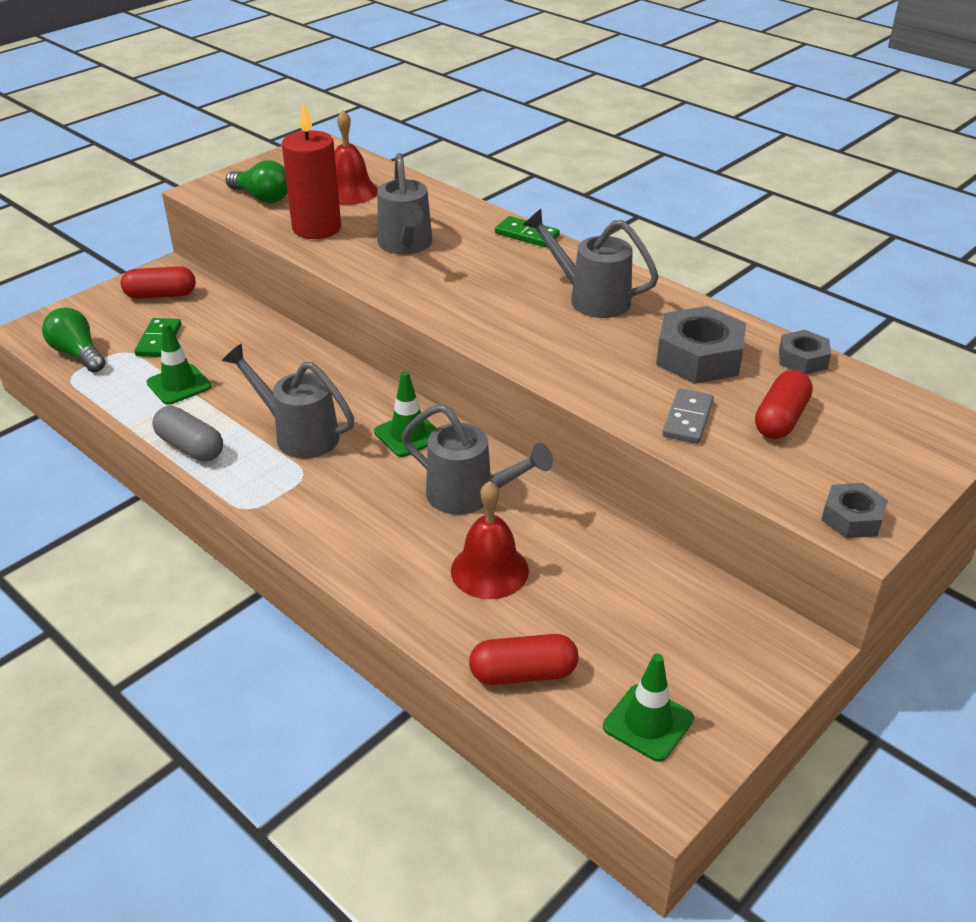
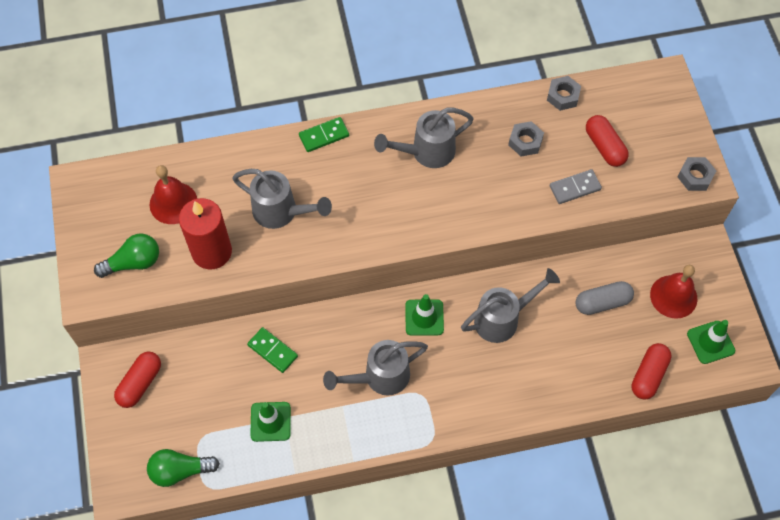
camera: 55 degrees left, 25 degrees up
green domino [134,318,181,357] -> green domino moved to [247,327,298,373]
grey capsule [152,406,223,462] -> grey capsule moved to [575,281,634,315]
red bell [451,481,529,599] -> red bell moved to [650,265,697,319]
grey nut [656,306,746,384] -> grey nut [508,121,544,157], size x0.57
grey domino [662,388,714,444] -> grey domino turned 75 degrees counterclockwise [550,169,602,204]

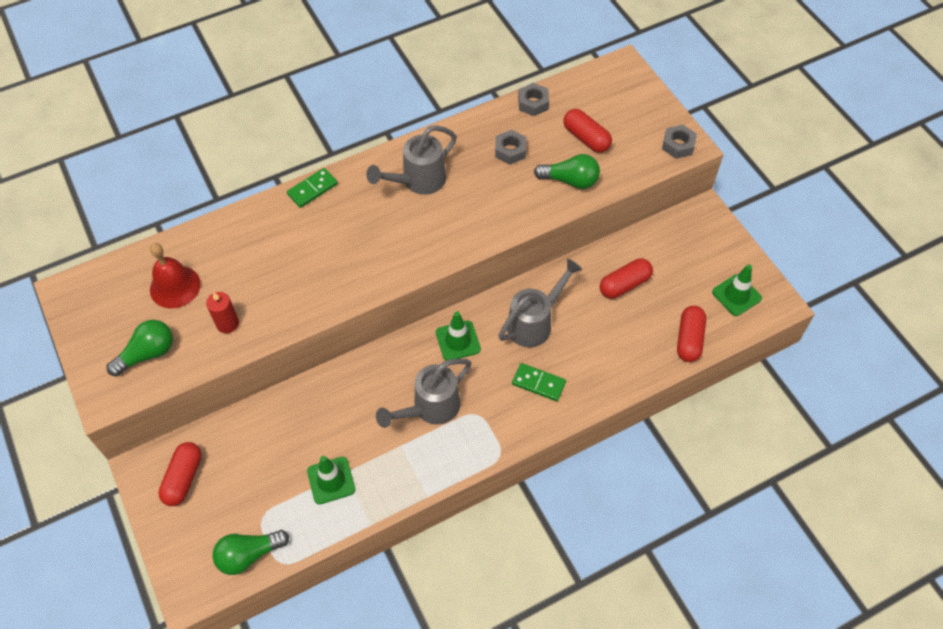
camera: 15 degrees left, 5 degrees down
red candle [179,198,232,269] -> red candle [206,292,239,333], size x0.54
grey watering can [232,169,332,229] -> none
green domino [247,327,298,373] -> green domino moved to [512,363,566,401]
grey domino [550,169,602,204] -> green light bulb [534,154,600,189]
grey capsule [575,281,634,315] -> red capsule [600,258,653,299]
red bell [650,265,697,319] -> none

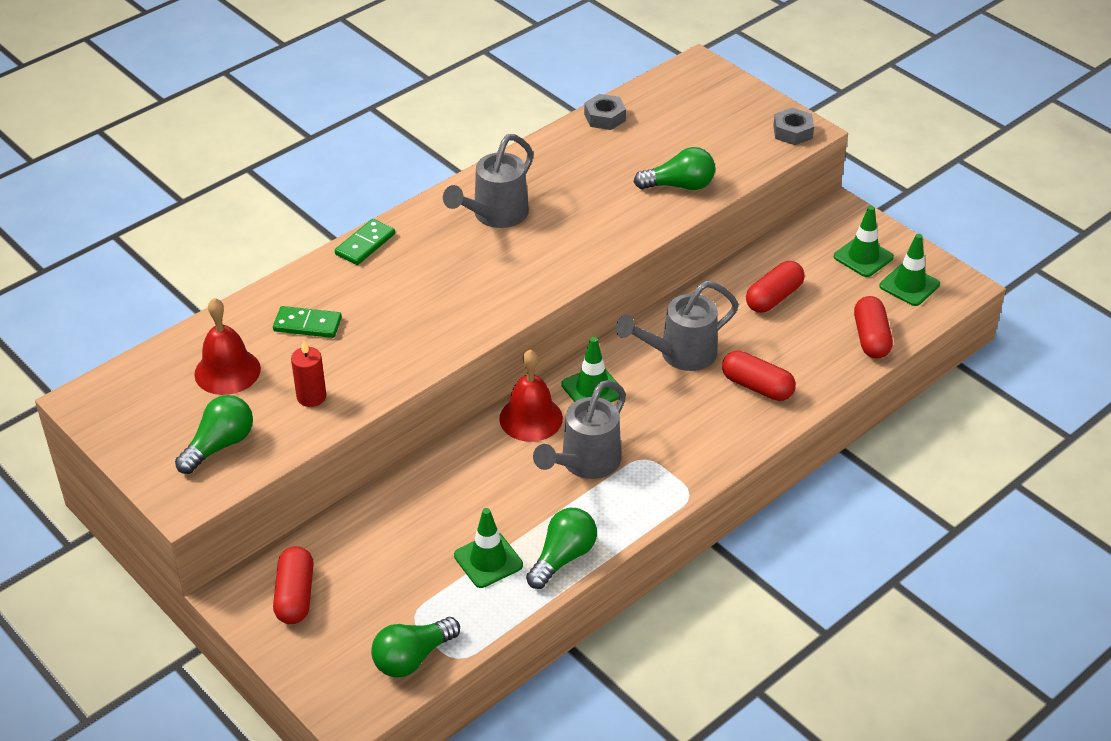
camera: 15 degrees left, 15 degrees down
grey nut [495,130,526,165] -> none
grey watering can [498,259,582,347] -> grey watering can turned 150 degrees counterclockwise [616,281,739,371]
green domino [512,363,566,401] -> green domino moved to [273,306,342,338]
red capsule [563,109,612,153] -> red capsule moved to [722,350,796,401]
none -> red bell [499,350,563,442]
none -> green light bulb [526,508,597,589]
none -> green traffic cone [834,206,894,277]

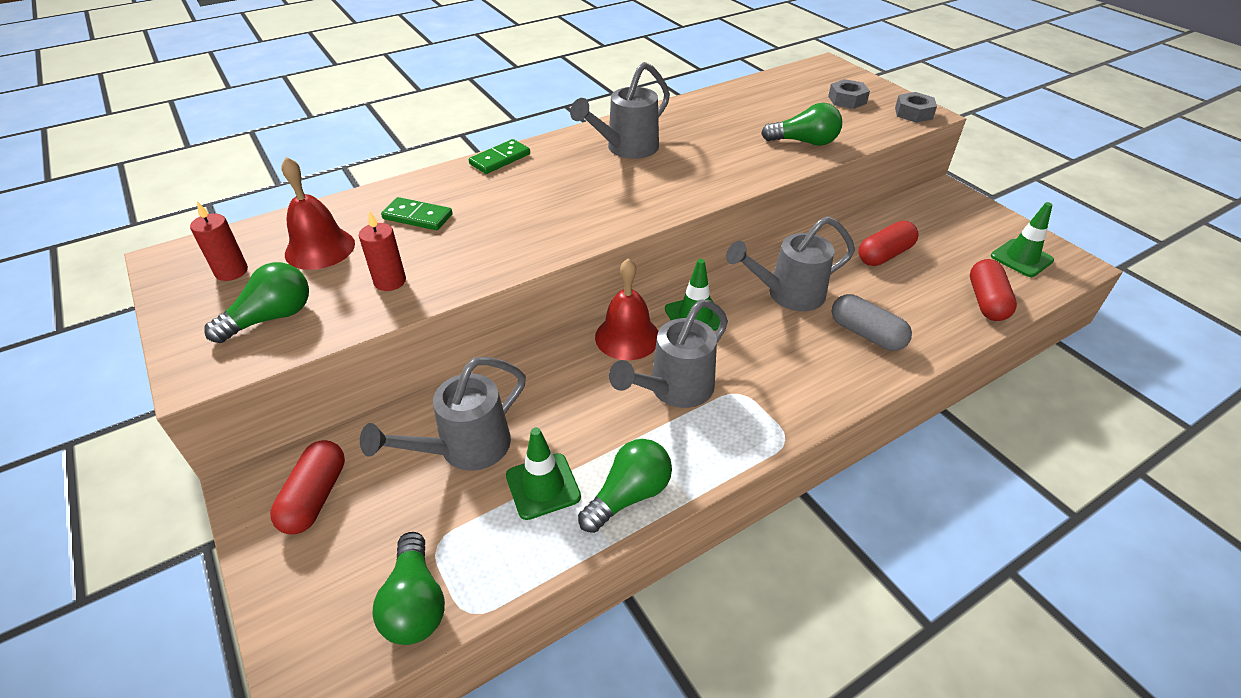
camera: 10 degrees right, 0 degrees up
green light bulb [371,617,460,677] -> green light bulb turned 75 degrees counterclockwise [373,532,445,645]
grey nut [584,94,626,130] -> grey nut moved to [828,79,870,109]
red capsule [722,350,796,401] -> grey capsule [832,294,912,351]
green traffic cone [834,206,894,277] -> none
none -> red candle [190,201,248,281]
none -> grey watering can [360,357,526,471]

